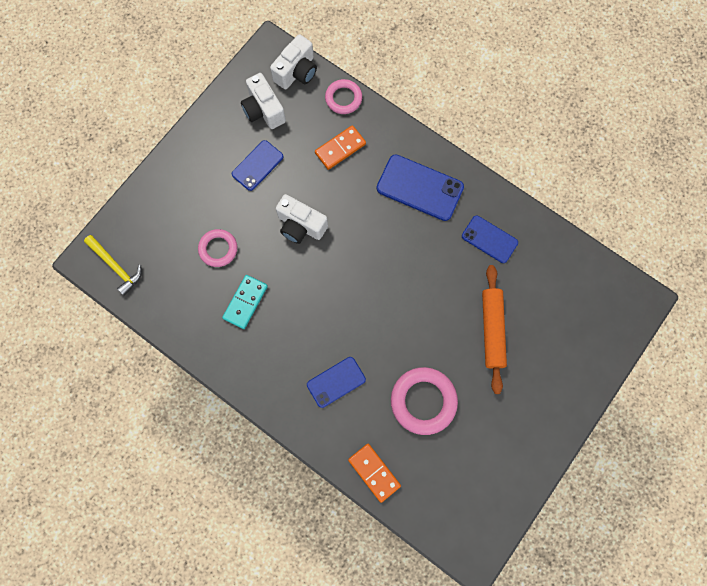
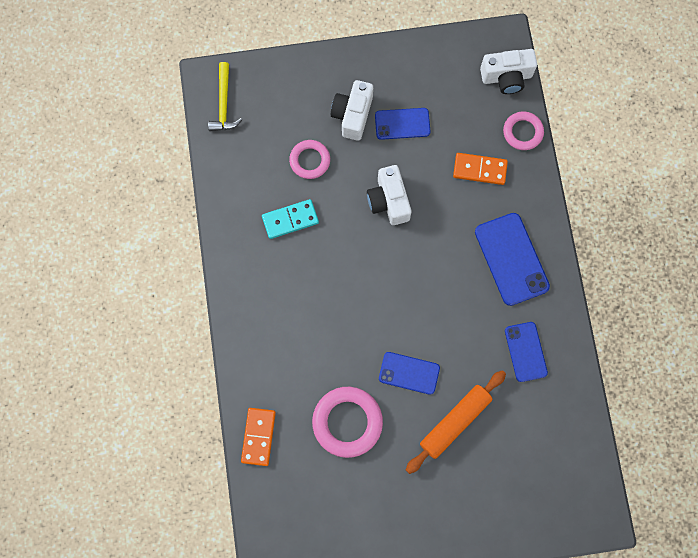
camera: 45 degrees right, 0 degrees up
white camera [241,73,286,129] -> white camera moved to [331,80,373,141]
blue phone [307,357,366,408] -> blue phone moved to [379,352,440,395]

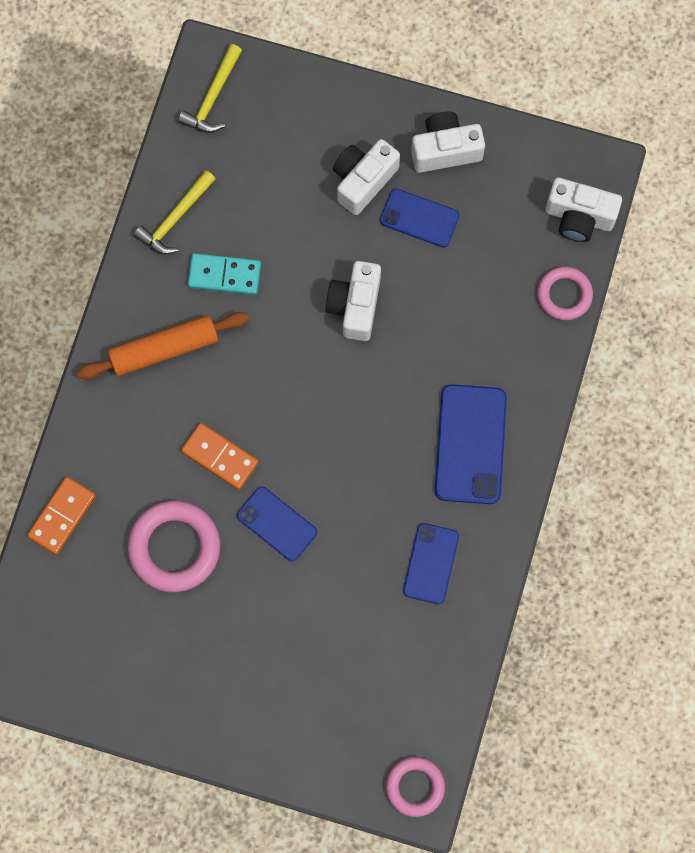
camera: 25 degrees right, 0 degrees up
pink ring [289,140,330,179] -> pink ring moved to [386,757,445,817]
orange rolling pin [406,370,506,474] -> orange rolling pin moved to [77,312,249,380]
orange domino [453,153,508,185] -> orange domino moved to [181,423,259,490]
none -> yellow hammer [133,170,215,254]
none -> white camera [411,112,485,173]

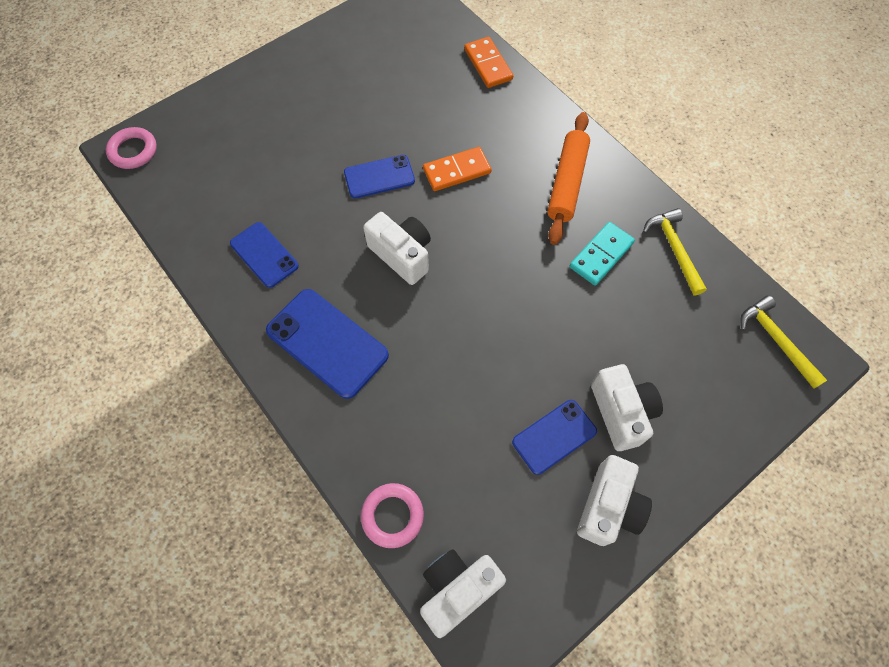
camera: 125 degrees right, 10 degrees down
pink ring [128,501,220,592] -> none
white camera [326,261,381,341] -> white camera moved to [363,212,431,285]

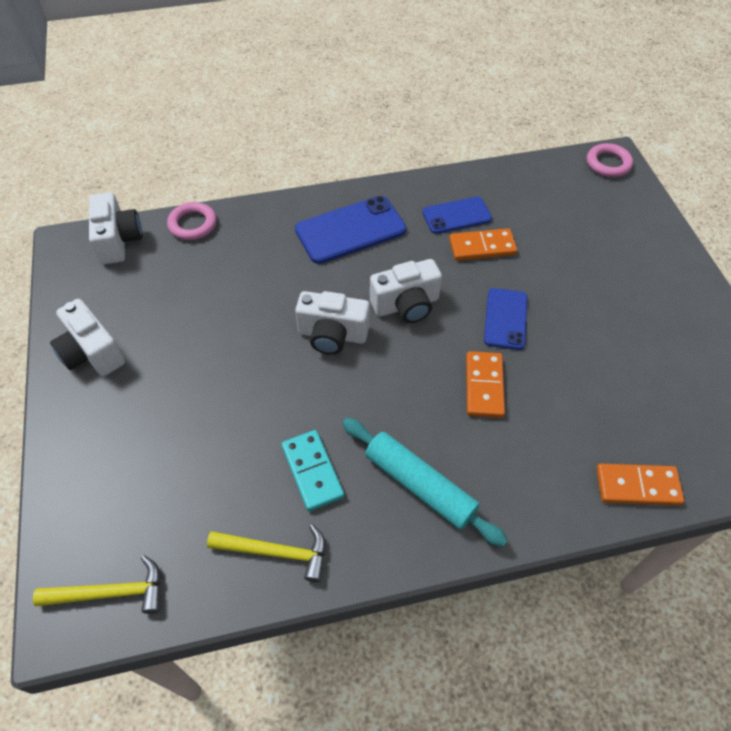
camera: 115 degrees right, 10 degrees down
blue phone [512,400,597,475] -> none
orange rolling pin [547,112,590,245] -> turquoise rolling pin [342,418,508,547]
white camera [591,364,663,451] -> white camera moved to [295,291,370,355]
none -> orange domino [449,228,517,261]

